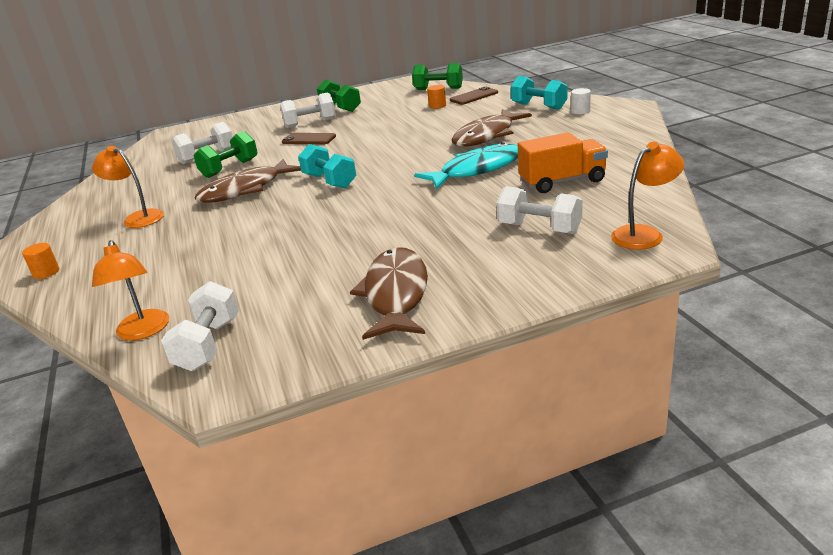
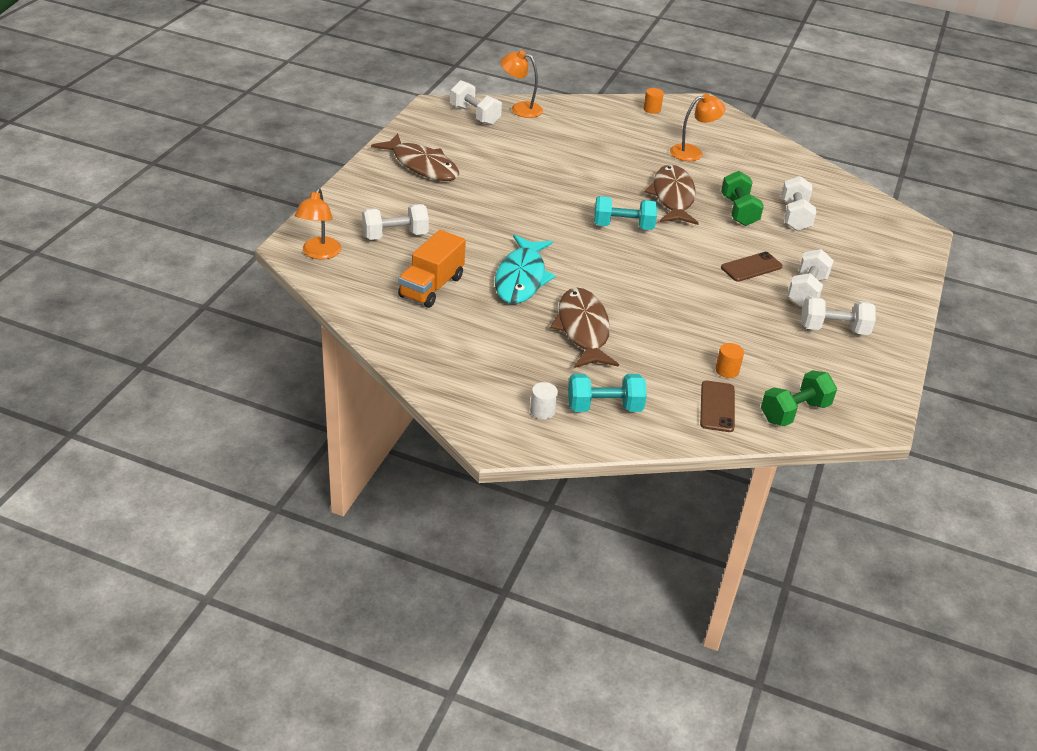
camera: 125 degrees right, 10 degrees up
green dumbbell [317,79,361,112] -> white dumbbell [802,296,876,335]

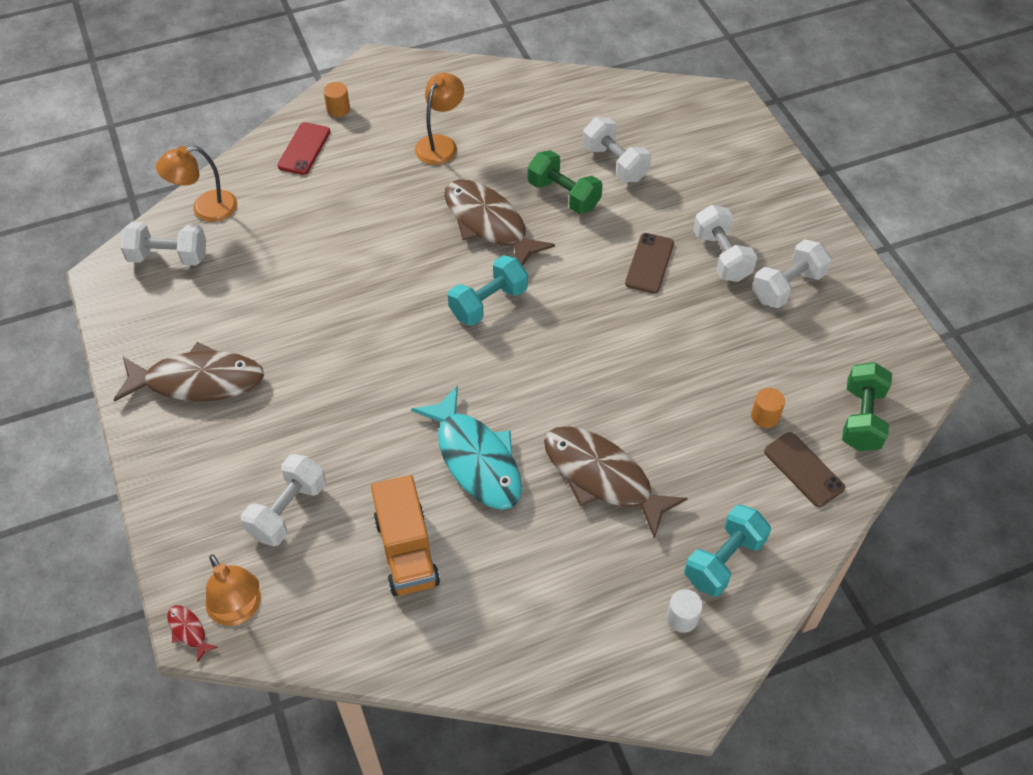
camera: 40 degrees left, 15 degrees up
none -> red fish [167,605,218,663]
none -> red phone [278,122,330,175]

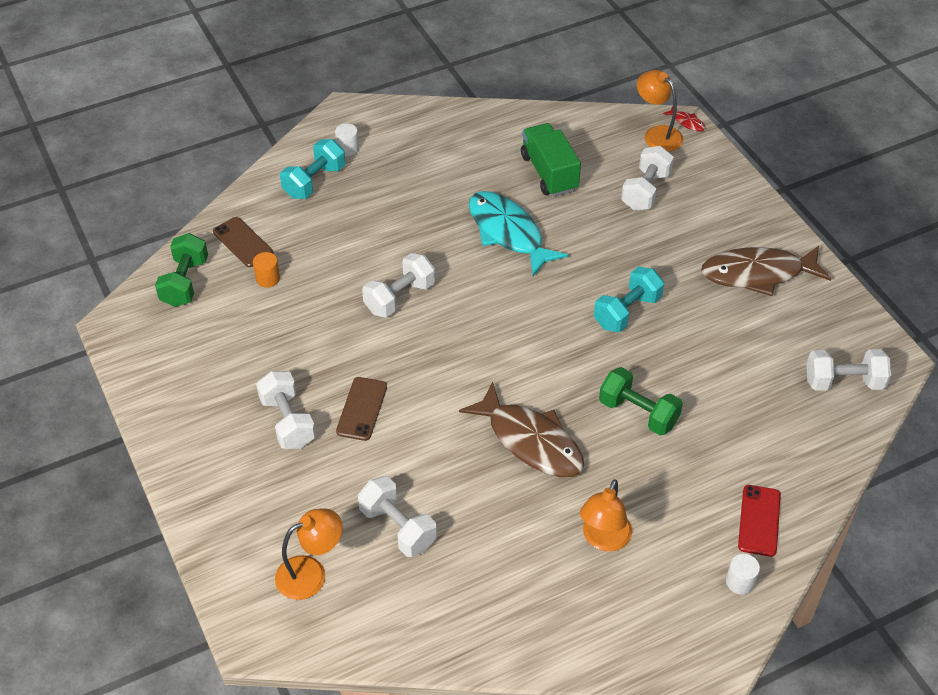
camera: 175 degrees right, 5 degrees down
orange lamp [156,146,238,222] -> orange lamp moved to [275,508,343,600]
orange cylinder [323,82,350,117] -> white cylinder [726,554,760,595]
orange truck [371,475,440,596] -> green truck [521,123,581,197]
turquoise dumbbell [448,255,528,326] -> turquoise dumbbell moved to [594,267,664,332]
green dumbbell [528,150,603,214] -> green dumbbell moved to [599,367,683,436]
brown fish [544,426,688,539] -> none
white dumbbell [752,239,831,308] -> white dumbbell moved to [362,253,435,318]

